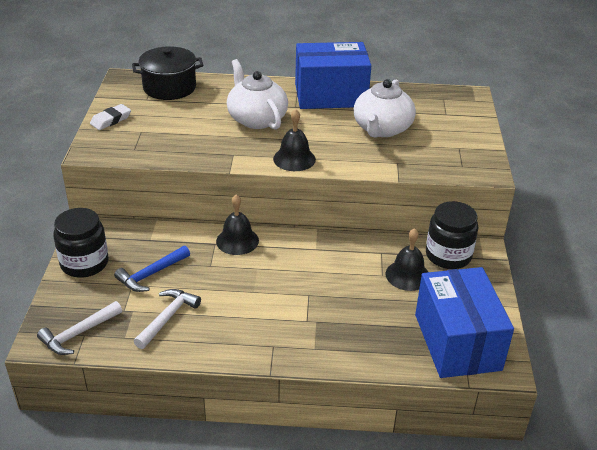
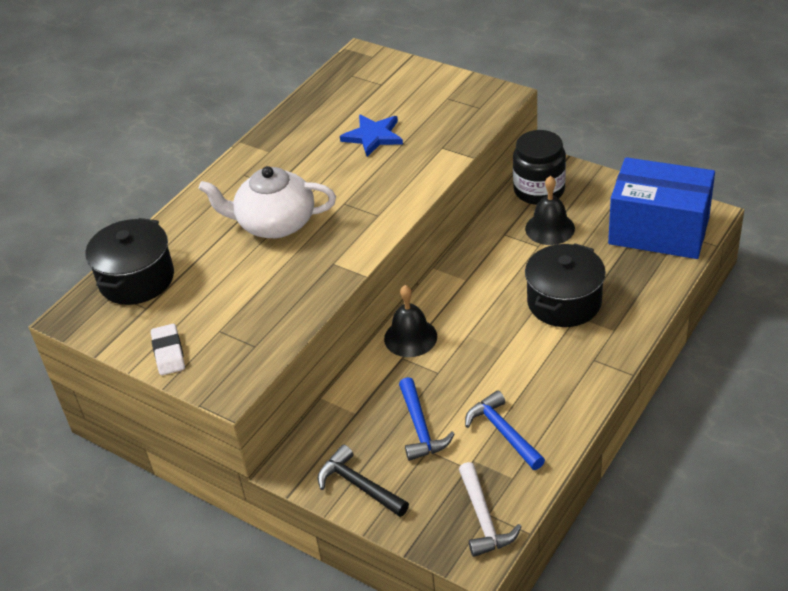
camera: 55 degrees left, 5 degrees up
black jar [53,208,109,278] -> black hammer [318,444,409,517]
white hammer [134,289,201,349] -> blue hammer [465,390,545,470]
black bell [273,109,316,171] -> none
blue box [295,42,371,109] -> none
white teapot [354,79,416,137] -> blue star [340,114,403,157]
none -> black pot [525,243,606,327]

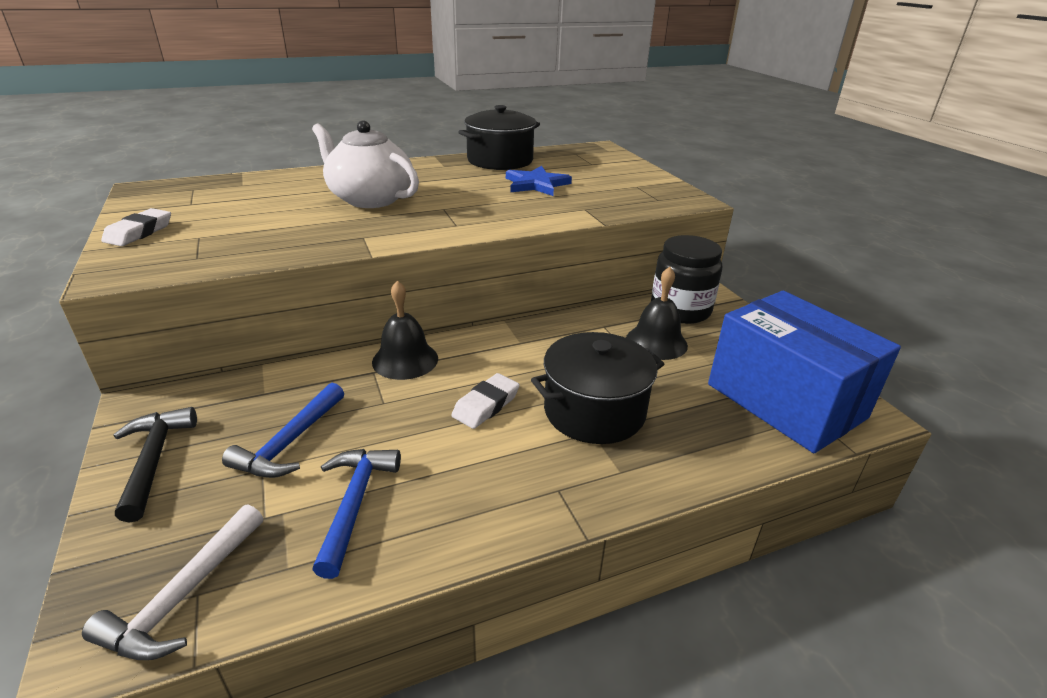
camera: 30 degrees right, 10 degrees down
black pot [85,218,174,305] -> black pot moved to [458,105,540,170]
none -> white eraser [451,373,520,429]

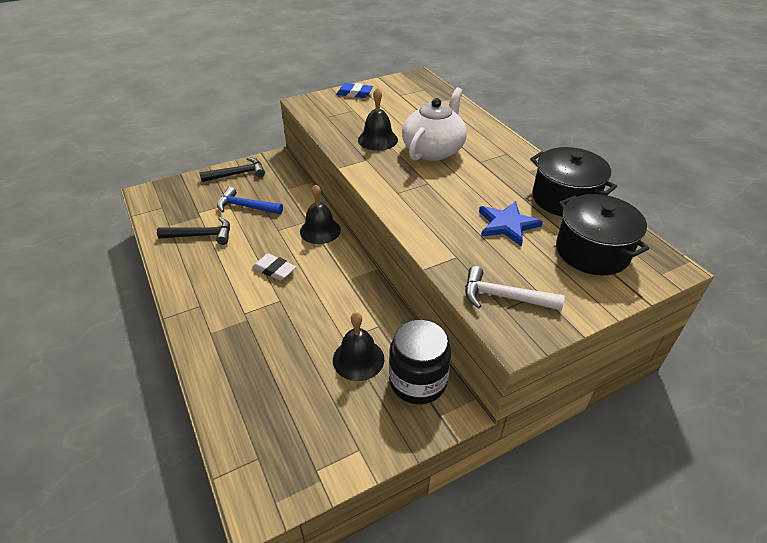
camera: 85 degrees right, 10 degrees up
white hammer [82,504,263,660] -> white hammer moved to [465,266,565,311]
white eraser [101,208,171,246] -> blue eraser [336,83,373,98]
blue hammer [312,449,401,579] -> black hammer [157,217,230,245]
black pot [531,332,664,444] -> black pot moved to [556,194,650,275]
blue box [708,291,901,453] -> none
none -> black bell [358,87,398,151]

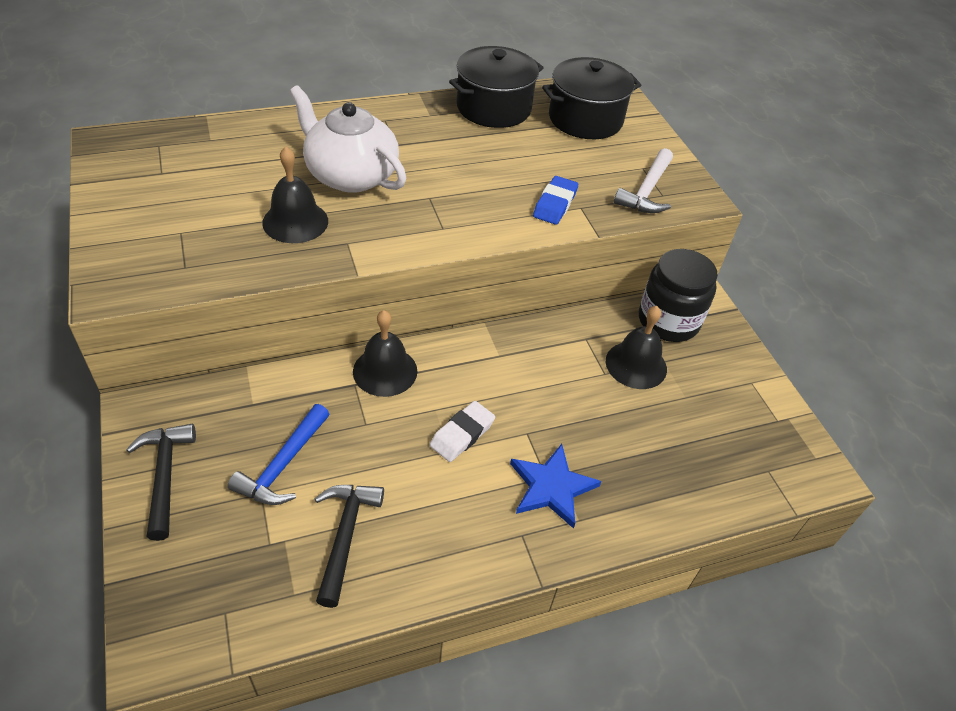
camera: 85 degrees left, 5 degrees up
blue eraser [336,83,373,98] -> blue eraser moved to [533,176,578,225]
blue star [479,201,543,246] -> blue star moved to [510,444,602,529]

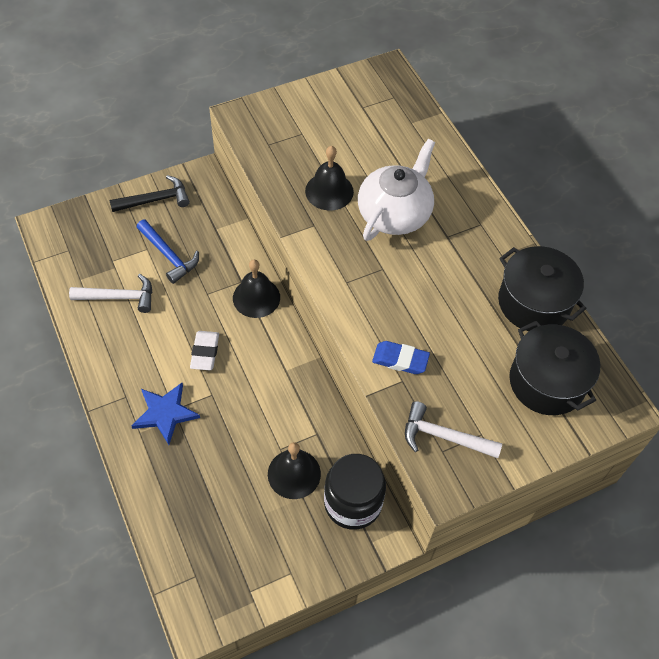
camera: 85 degrees right, 10 degrees up
blue hammer [228,404,330,505] -> blue hammer turned 150 degrees counterclockwise [136,219,199,284]
black hammer [315,485,384,608] -> white hammer [69,274,152,313]
white eraser [430,401,495,462] -> white eraser turned 60 degrees clockwise [190,331,219,370]

